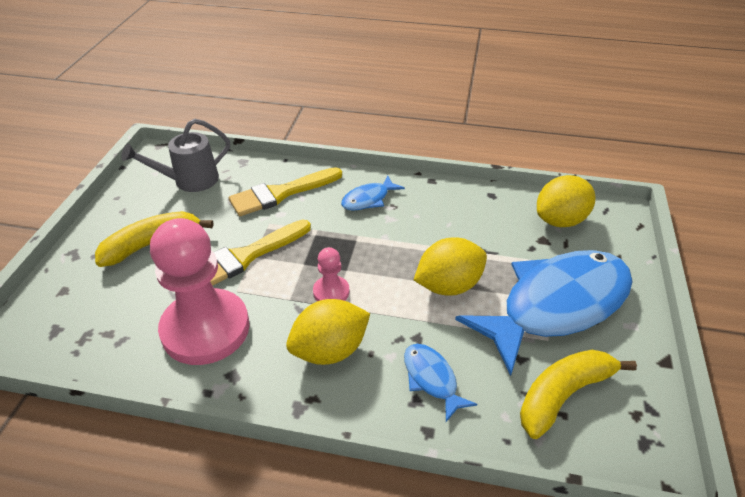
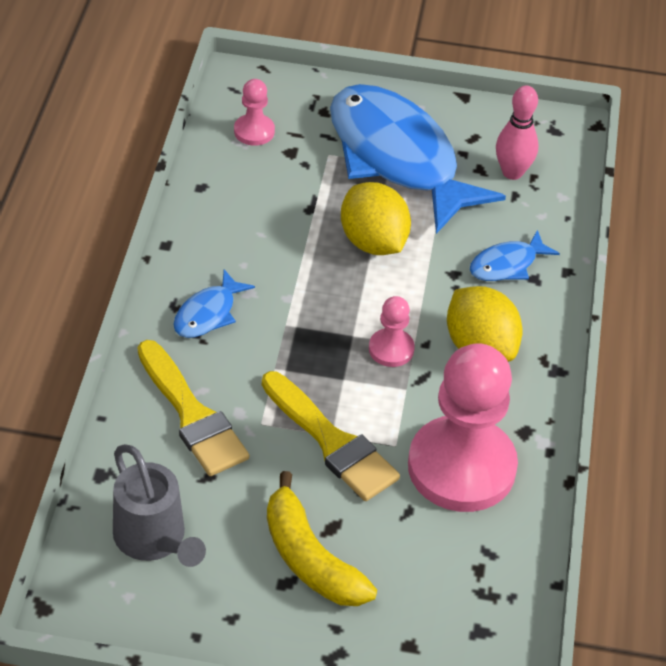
camera: 95 degrees left, 5 degrees up
blue fish [341,175,405,211] -> blue fish turned 75 degrees clockwise [173,269,255,338]
yellow banana [520,350,637,439] -> pink bowling pin [496,86,539,180]
yellow lemon [537,175,595,227] -> pink pawn [234,79,275,146]

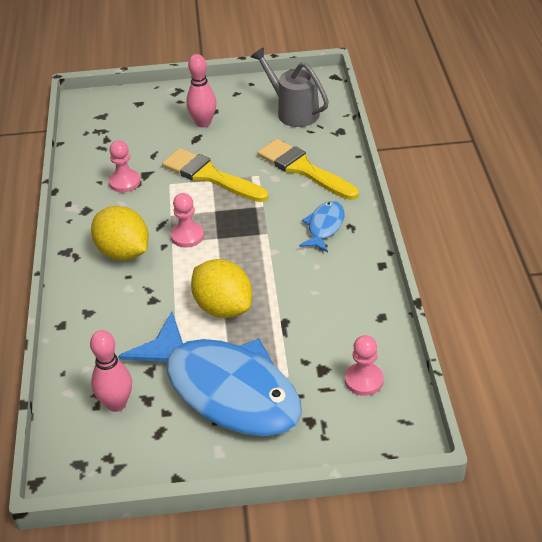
camera: 170 degrees right, 5 degrees down
yellow banana [267,471,377,606] -> pink bowling pin [186,54,217,127]
pink pawn [408,343,518,512] -> pink pawn [109,140,140,192], size x0.44
blue fish [470,230,560,281] -> none

